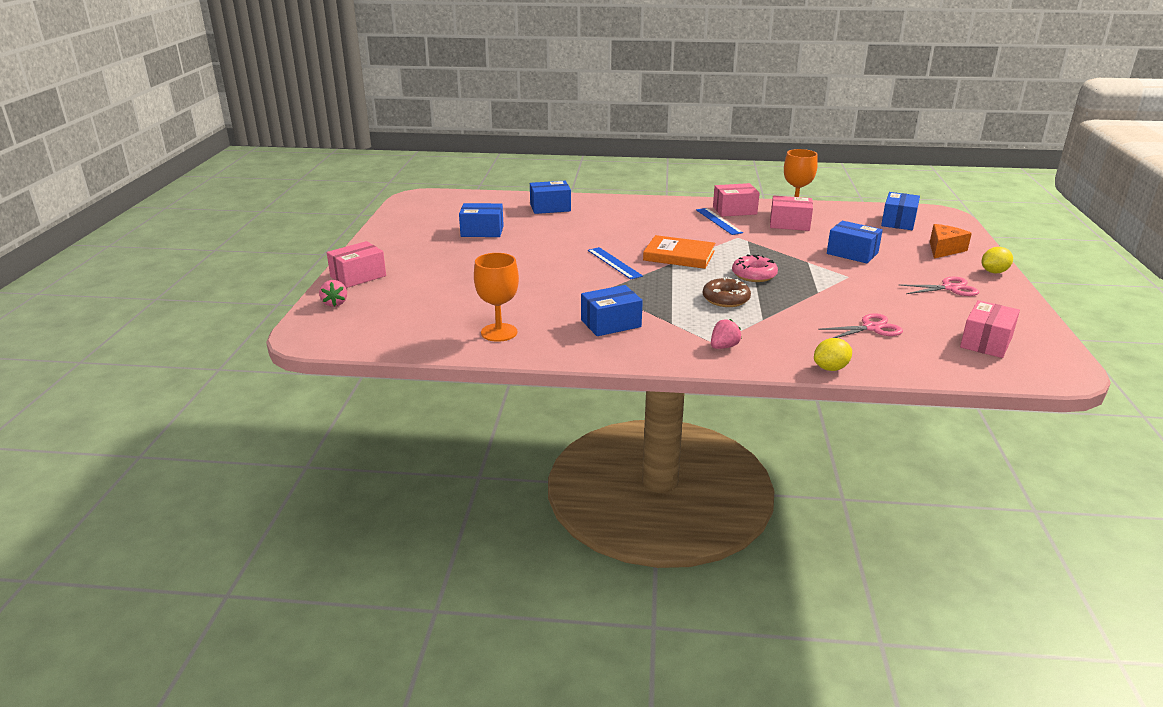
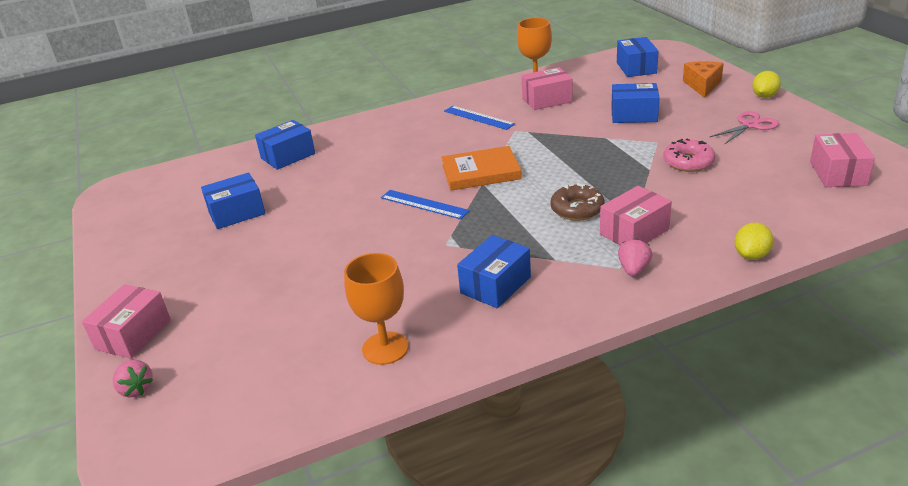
camera: 25 degrees left, 5 degrees up
pink box [713,183,760,217] -> pink box moved to [600,186,672,246]
pink donut [732,255,778,282] -> pink donut moved to [663,139,715,172]
pink scissors [818,313,903,338] -> none

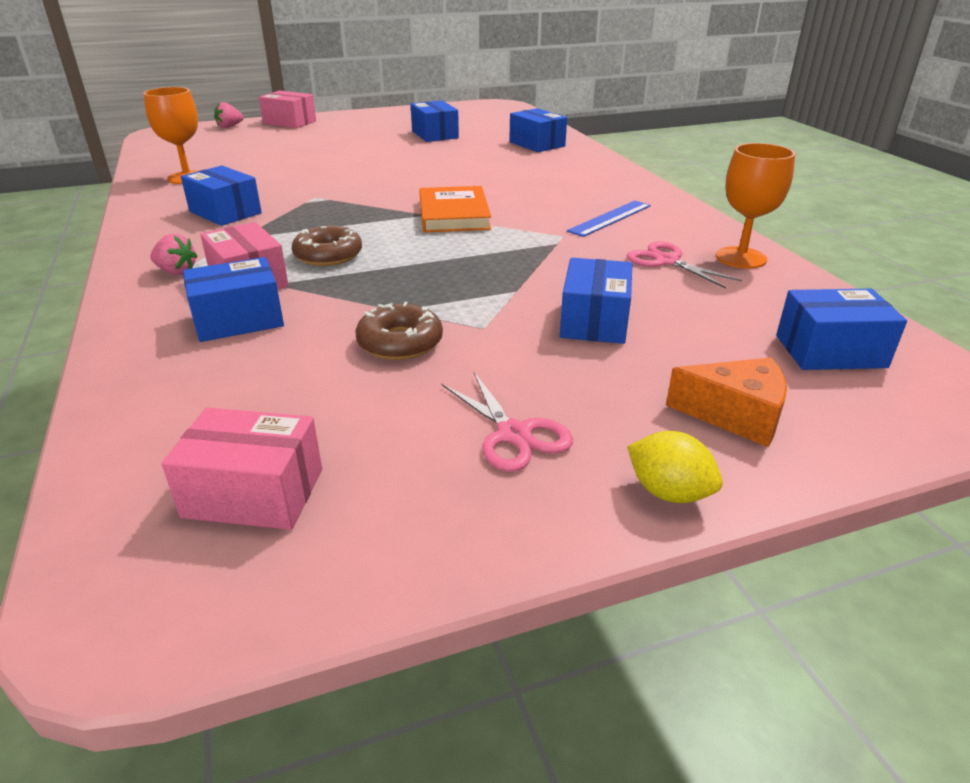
camera: 90 degrees right, 0 degrees up
blue ruler [381,190,470,219] -> none
pink box [522,67,572,110] -> pink scissors [627,241,742,289]
pink donut [663,139,715,172] -> brown donut [356,302,443,360]
yellow lemon [734,222,773,260] -> none
none -> blue box [183,257,284,342]

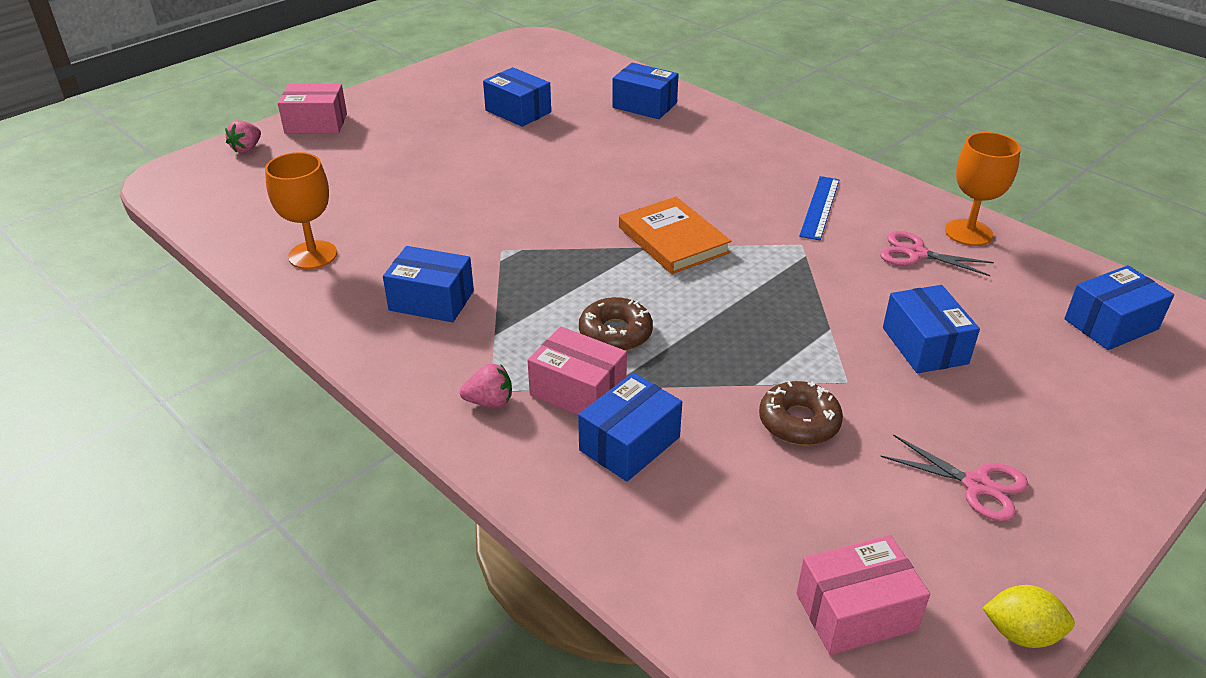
camera: 25 degrees left, 5 degrees up
yellow lemon [627,431,723,503] -> yellow lemon moved to [982,585,1075,648]
orange cheese [666,357,787,447] -> none

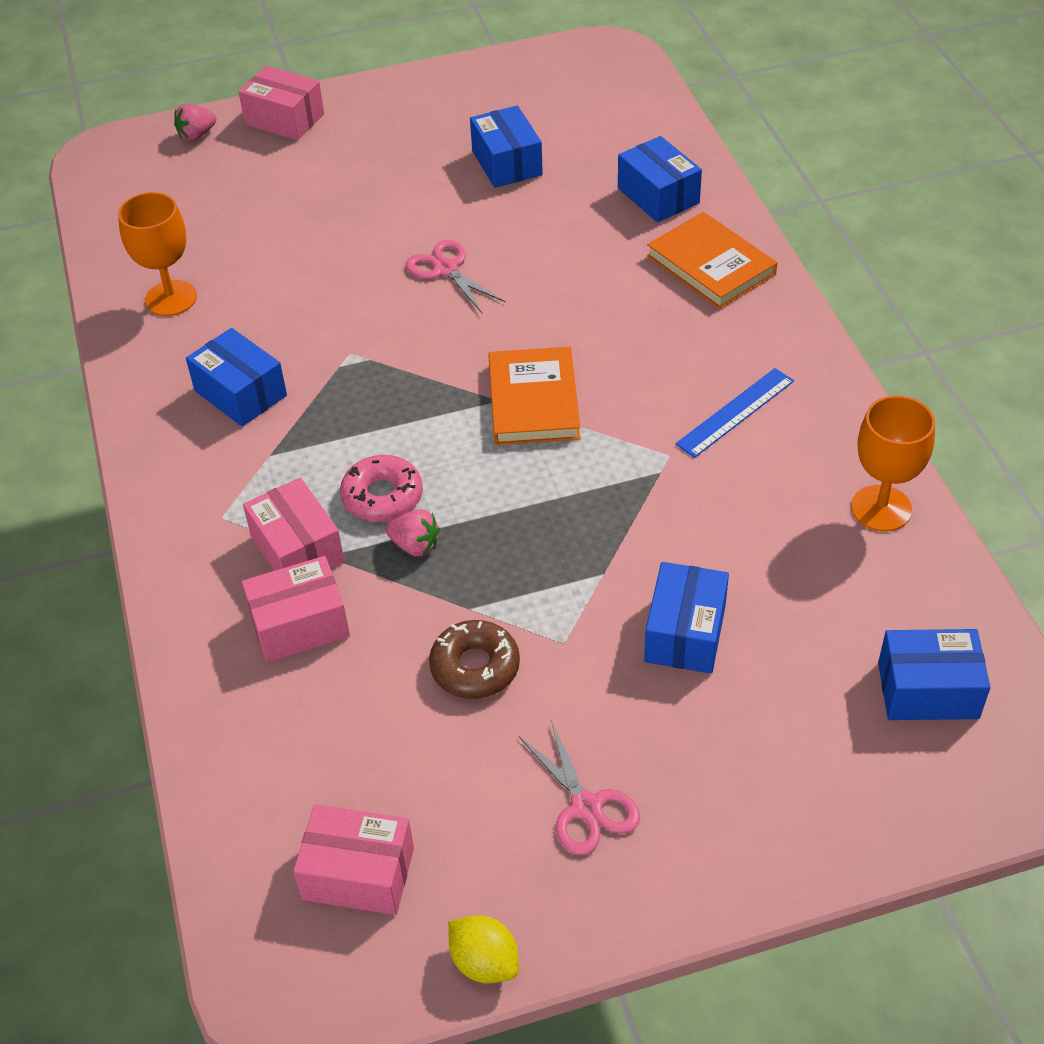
camera: 30 degrees right, 10 degrees up
pink strawberry [460,363,512,408] -> pink strawberry moved to [386,509,440,557]
blue box [578,373,682,481] -> pink box [242,556,350,662]
brown donut [579,297,653,351] -> pink donut [340,455,423,522]
pink scissors [880,231,994,276] -> pink scissors moved to [406,240,506,313]
none -> orange book [647,212,777,309]

